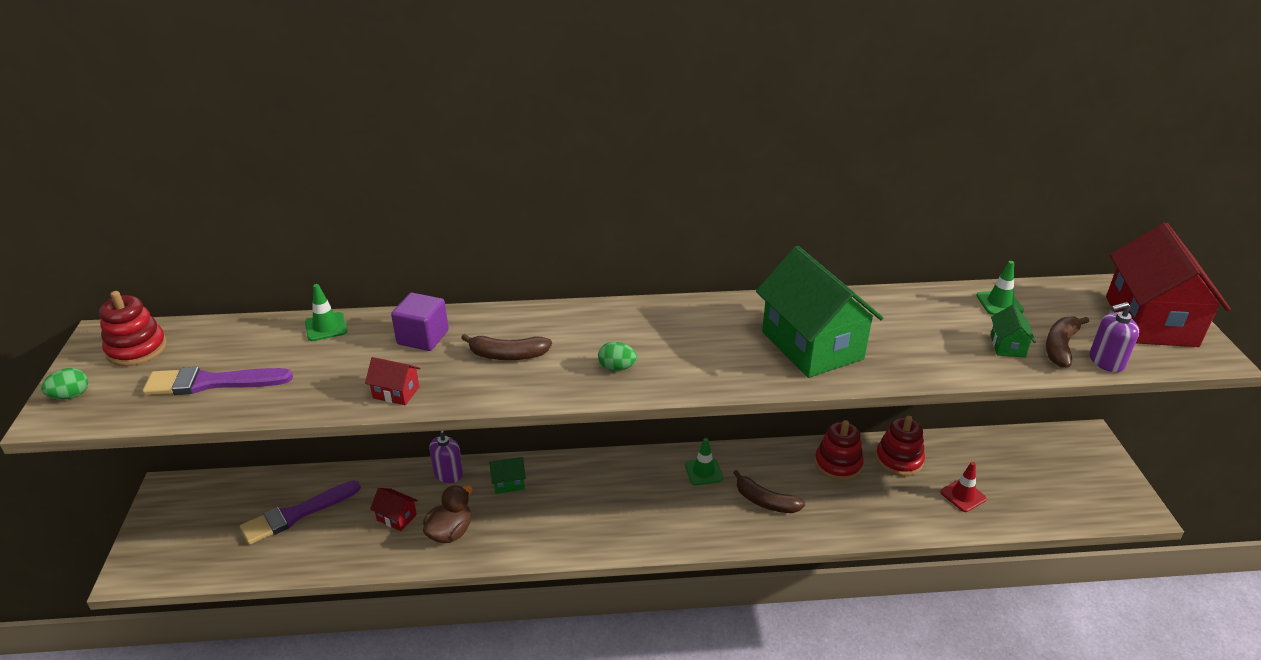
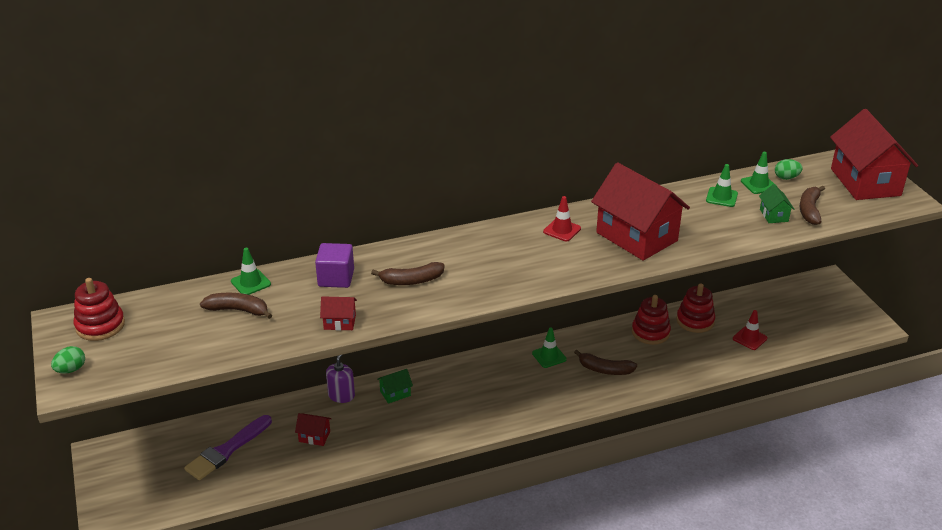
camera: 15 degrees left, 0 degrees up
purple brush [143,367,293,395] -> none
brown duck [423,485,472,543] -> none
green egg [598,342,637,371] -> green egg moved to [775,159,803,180]
green house [756,246,883,378] -> red house [591,162,690,261]
purple soap dispenser [1089,302,1139,373] -> none
none -> brown banana [200,293,272,319]
none -> red traffic cone [543,196,581,242]
none -> green traffic cone [706,164,738,207]

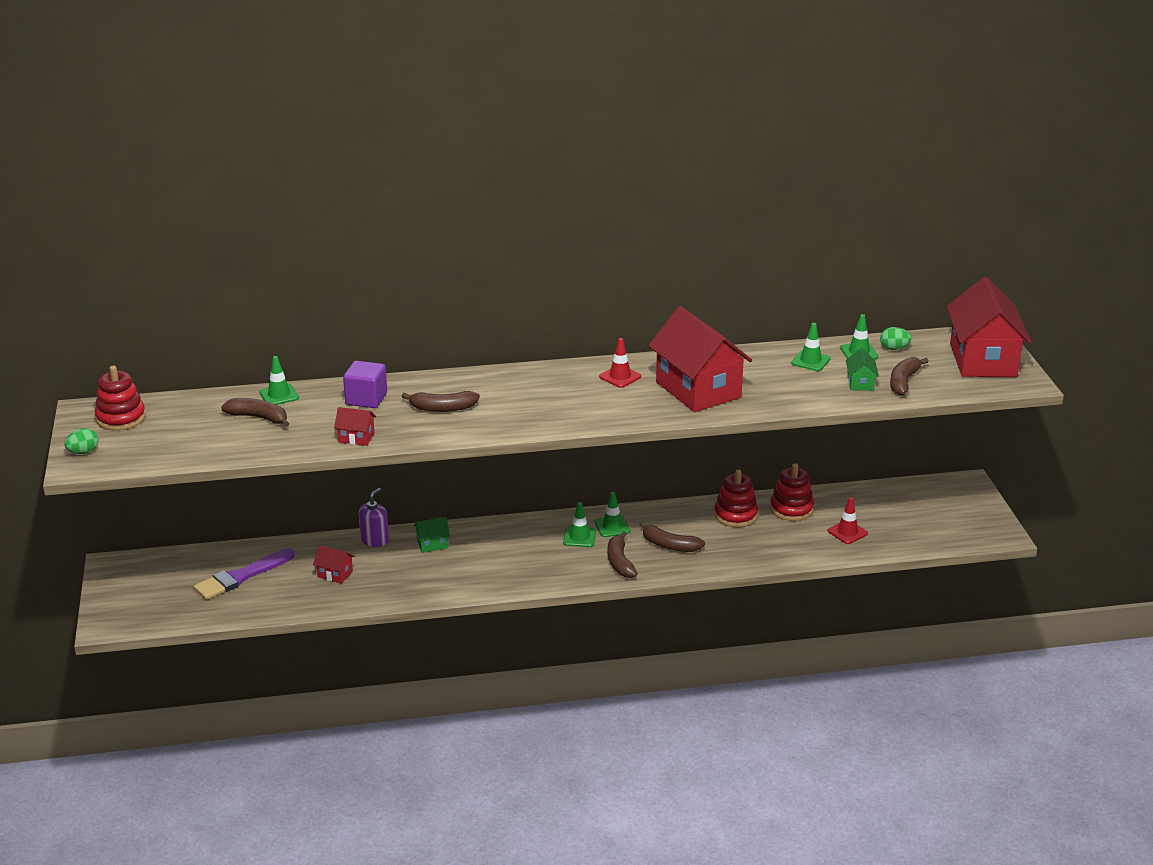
camera: 10 degrees right, 5 degrees down
none -> green traffic cone [563,502,596,547]
none -> brown banana [608,531,638,578]

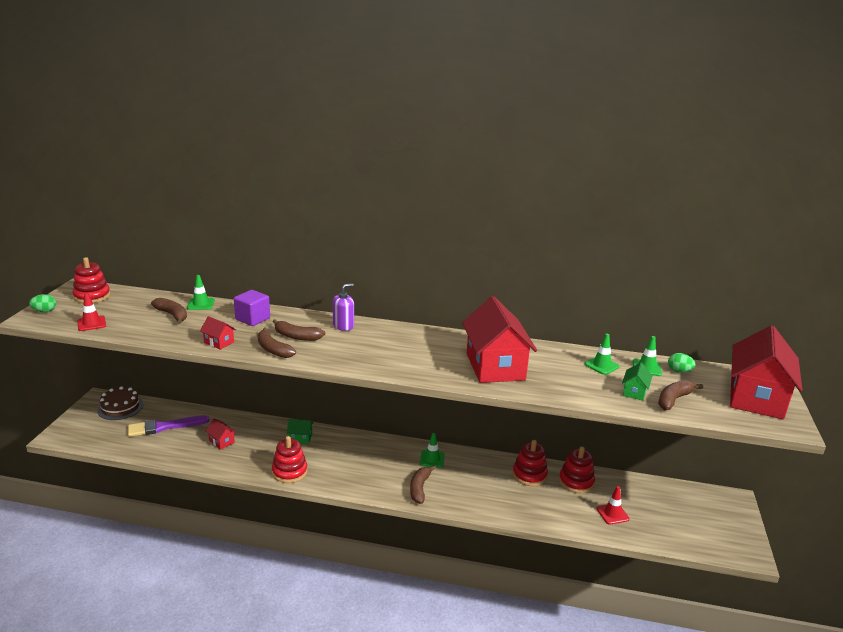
camera: 20 degrees right, 5 degrees down
purple soap dispenser [358,488,389,547] -> purple soap dispenser moved to [333,283,354,331]
green traffic cone [563,502,596,547] -> none
red traffic cone [599,338,641,388] -> red traffic cone moved to [77,292,106,331]
brown banana [640,521,705,552] -> brown banana moved to [258,328,296,358]
none -> brown cake [97,386,143,420]
none -> red stacking toy [272,436,308,483]

